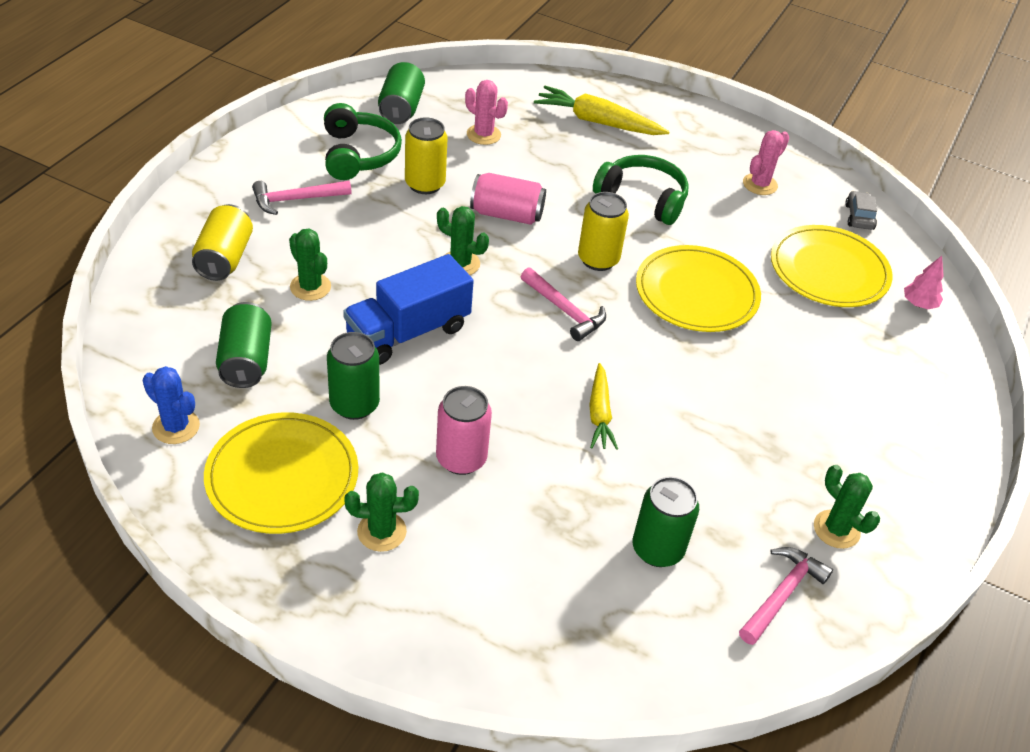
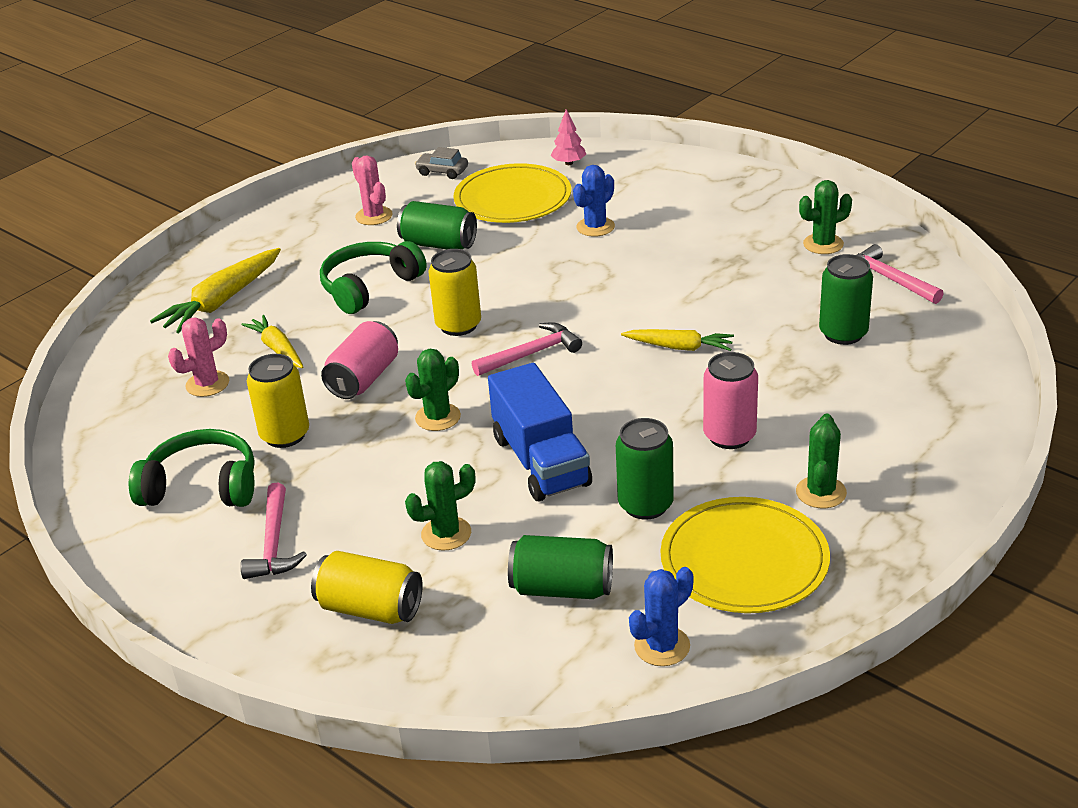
camera: 70 degrees left, 10 degrees down
green can [378,62,425,124] -> green can moved to [397,201,477,249]
yellow plate [636,245,761,332] -> none
none -> yellow carrot [241,315,304,368]
none -> blue cactus [573,165,615,237]

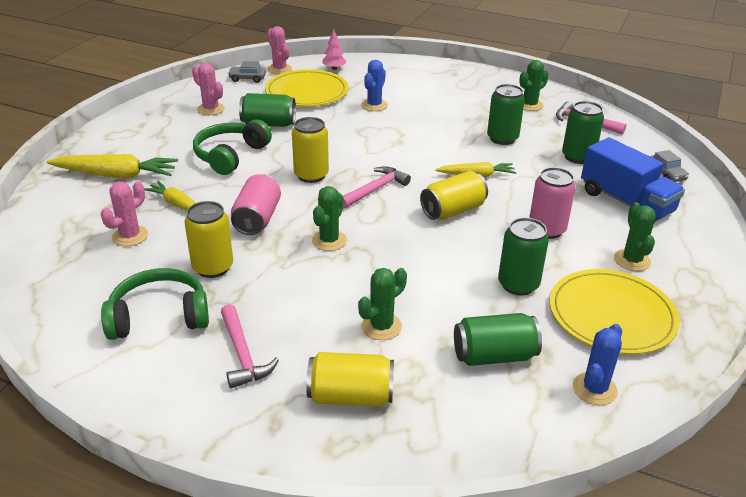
camera: 20 degrees left, 0 degrees up
yellow carrot [150,248,281,333] -> yellow carrot turned 105 degrees counterclockwise [47,154,178,178]
blue truck [488,363,592,502] -> blue truck moved to [581,137,685,223]
none -> pink cactus [267,26,292,74]
none -> yellow can [420,171,488,220]
none -> green can [487,84,525,145]
none -> grey car [650,150,689,182]

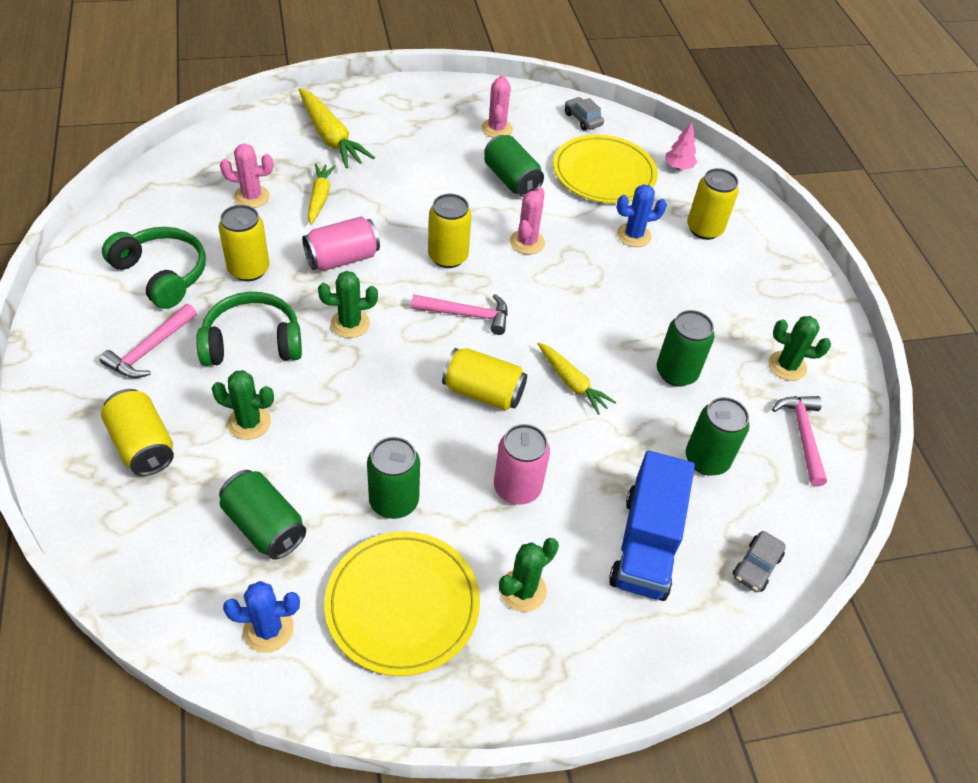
camera: 50 degrees right, 15 degrees up
green headphones [193,119,272,175] -> green headphones moved to [196,292,302,366]
pink cactus [267,26,292,74] -> pink cactus moved to [510,187,545,254]
none -> yellow can [687,168,739,240]

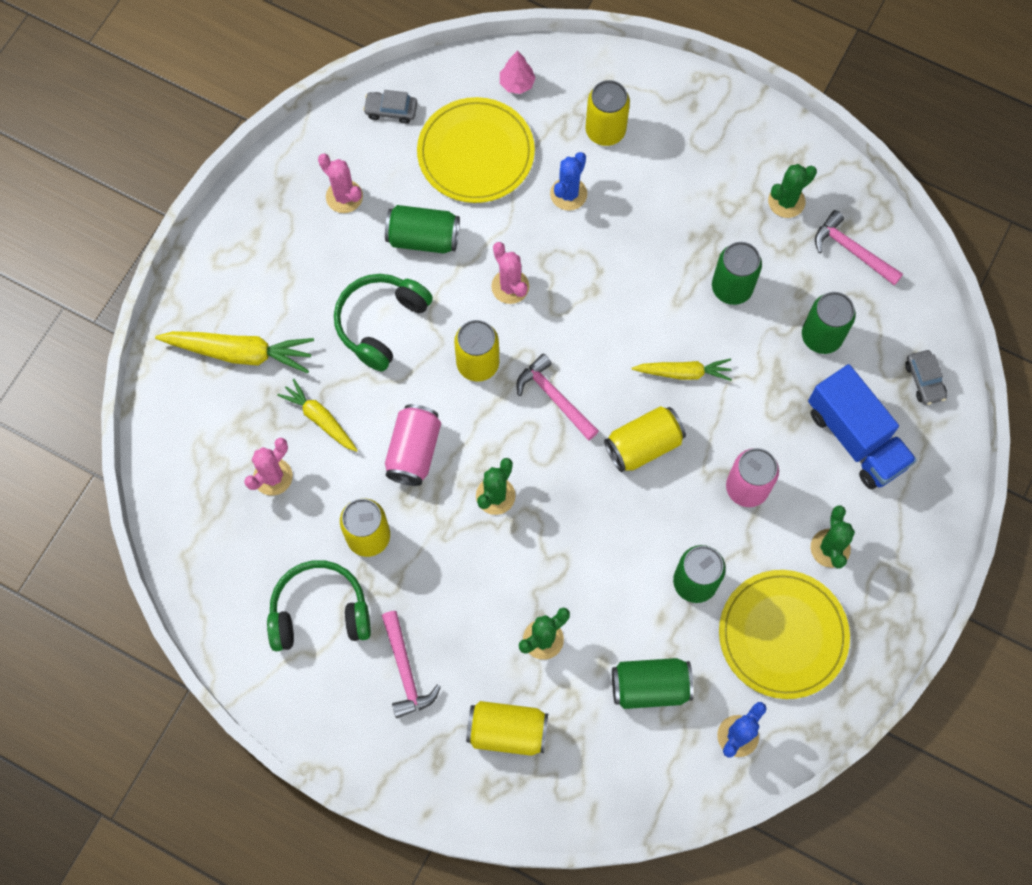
camera: 45 degrees left, 20 degrees up
green headphones [196,292,302,366] -> green headphones moved to [334,274,433,371]
pink hammer [411,294,508,335] -> pink hammer turned 90 degrees counterclockwise [516,354,599,440]

